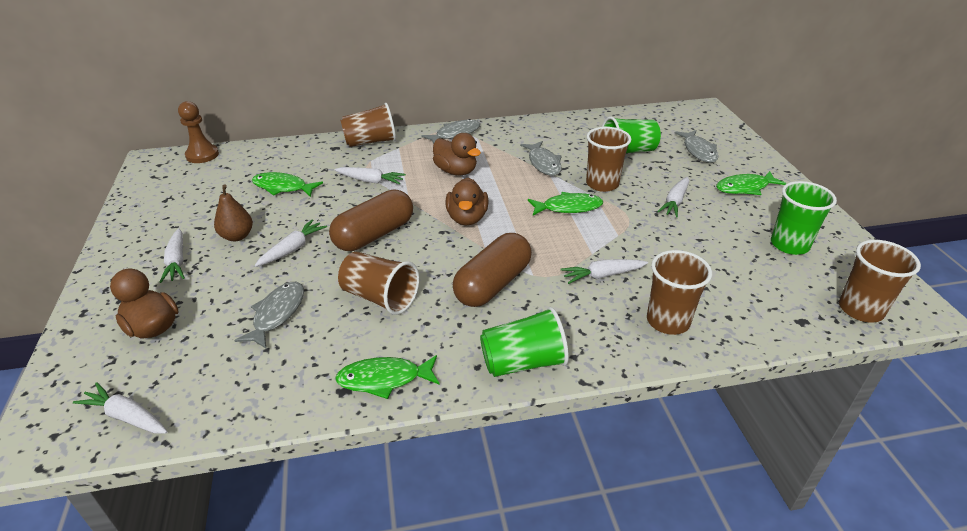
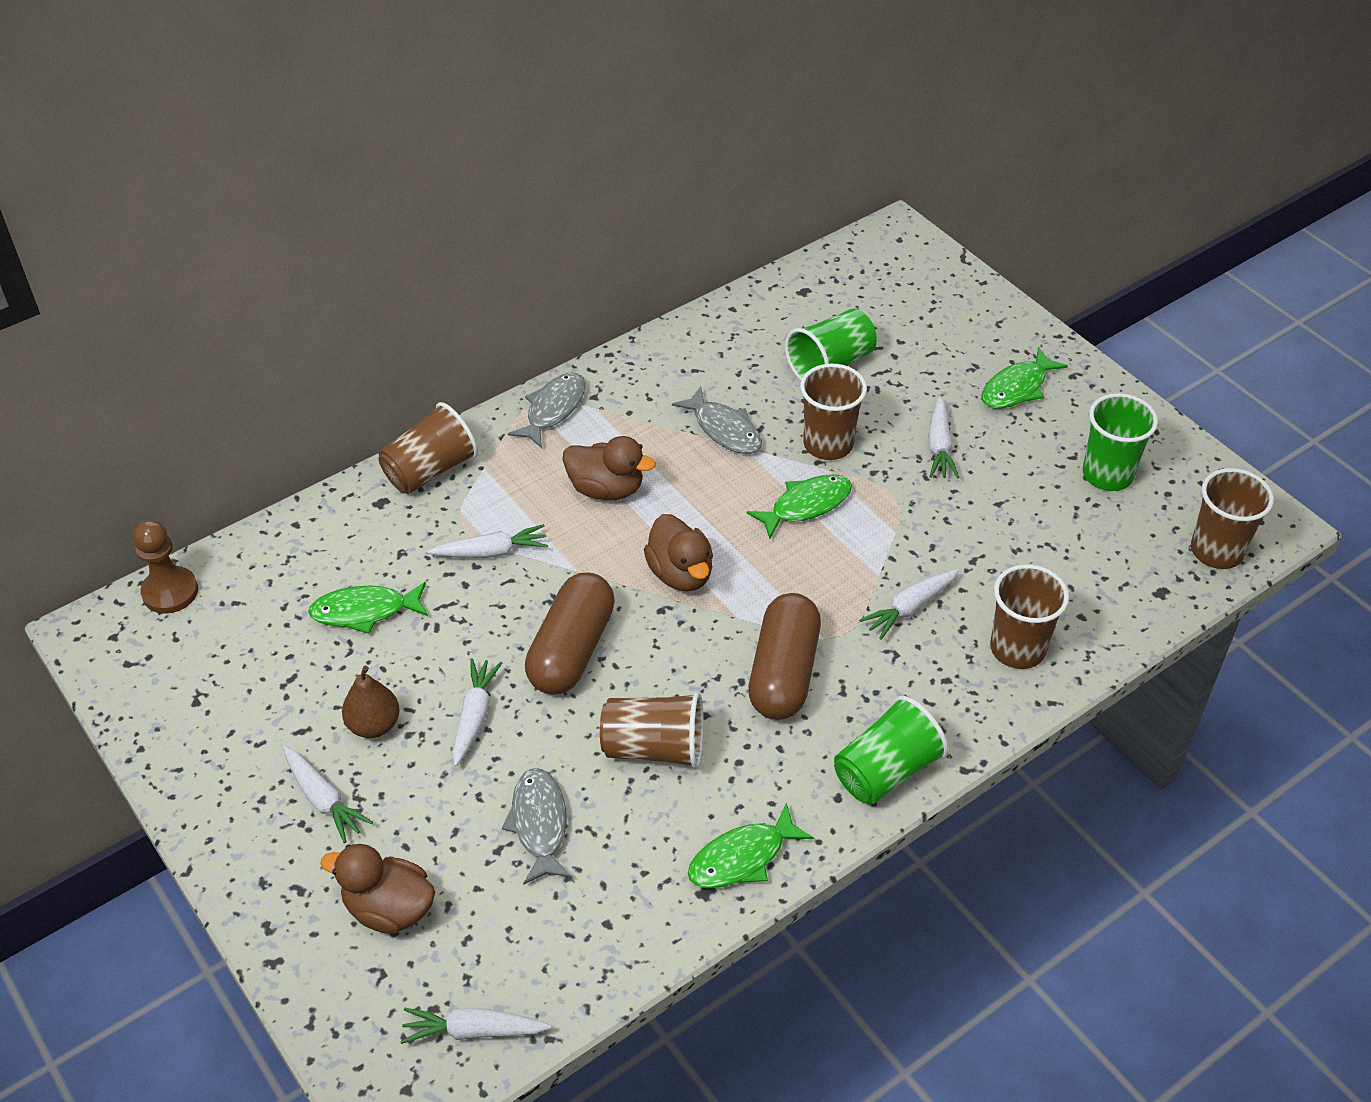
camera: 25 degrees left, 10 degrees up
grey fish [675,130,718,163] -> none

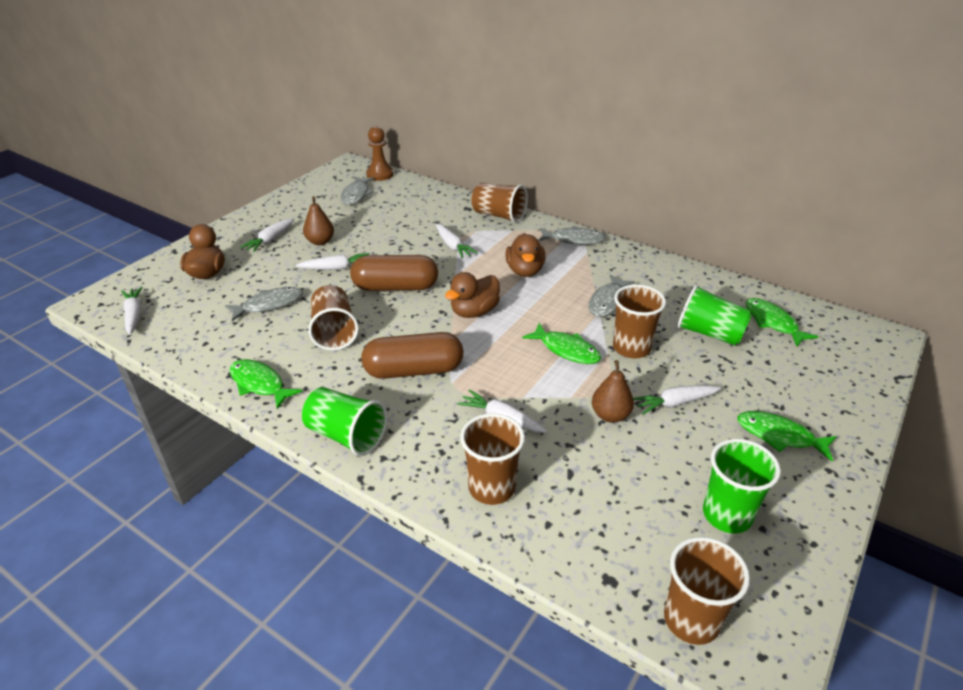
camera: 70 degrees right, 10 degrees down
green fish [308,582,428,634] -> green fish moved to [746,298,818,346]
none -> grey fish [341,176,374,205]
none -> brown pear [592,360,634,423]

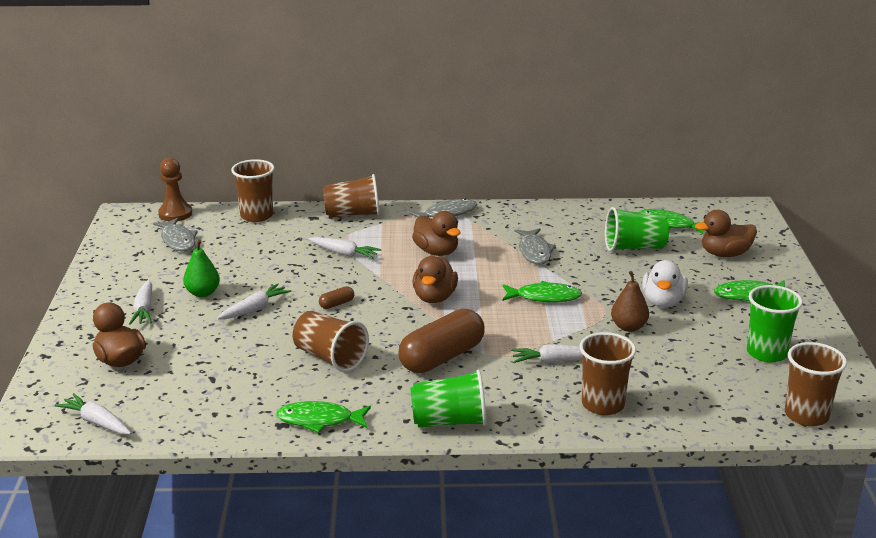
camera: 35 degrees left, 10 degrees down
grey fish [225,287,303,321] -> none
brown pear [303,196,334,245] -> green pear [183,240,220,297]
brown capsule [350,255,438,291] -> brown capsule [319,286,354,309], size x0.41
brown cup [613,284,666,358] -> brown cup moved to [231,159,275,222]
white carrot [633,385,721,415] -> white duck [642,260,688,307]
none -> brown duck [695,210,757,257]

